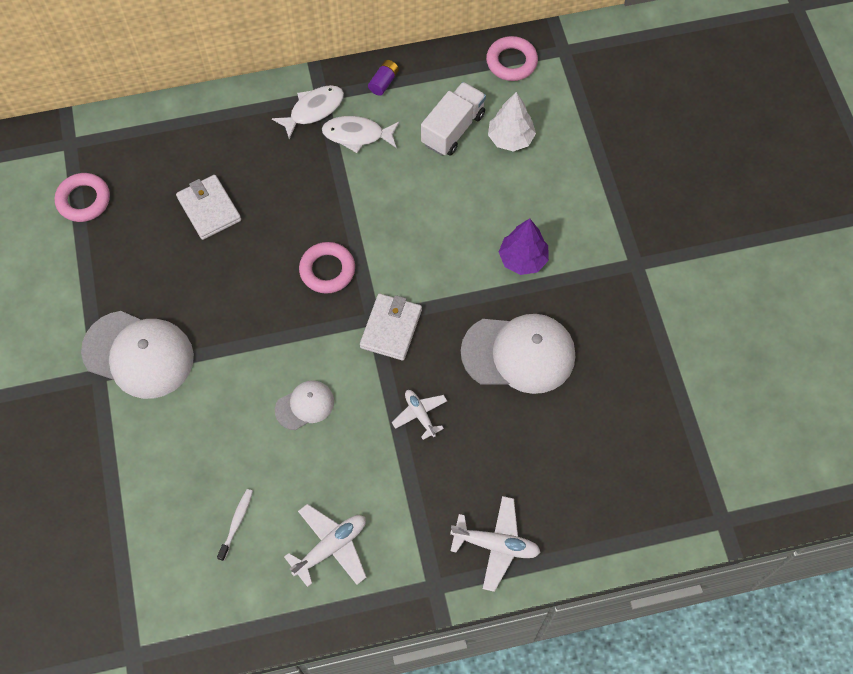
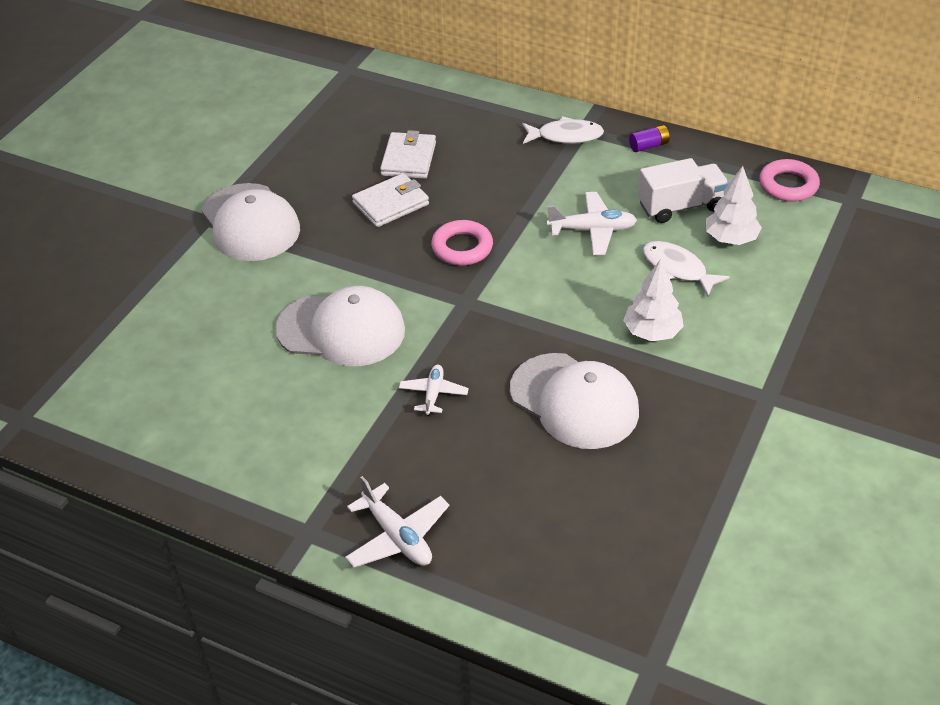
camera: 40 degrees right, 20 degrees down
pink ring [55,173,110,222] -> none
white toothbrush [217,489,253,561] -> none
white cap [275,380,334,430] -> white cap [275,286,405,366], size x1.91
white plane [284,504,366,587] -> white plane moved to [547,192,637,255]
white fish [322,116,399,153] -> white fish moved to [643,241,730,297]
white wallet [360,293,422,361] -> white wallet moved to [352,173,429,227]
purple tree [499,218,549,275] -> white tree [623,259,684,342]

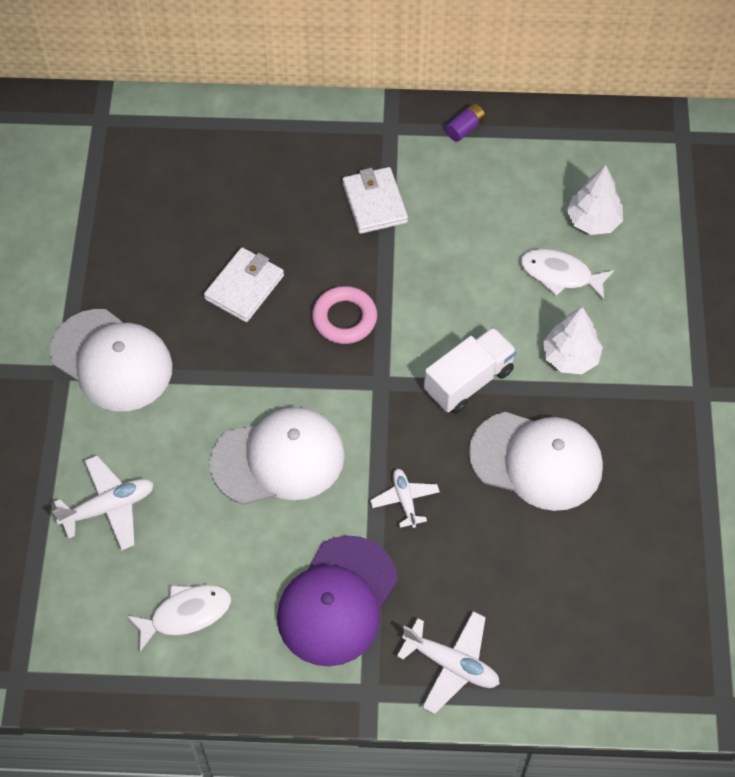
camera: 25 degrees left, 15 degrees up
white wallet [380,130,436,179] -> white wallet moved to [342,167,408,234]
white fish [522,116,604,144] -> white fish moved to [126,585,231,652]
white plane [547,192,637,255] -> white plane moved to [53,456,154,550]
white truck [638,158,729,223] -> white truck moved to [424,327,517,414]
pink ring [759,159,820,202] -> none
none -> purple cap [277,536,398,666]

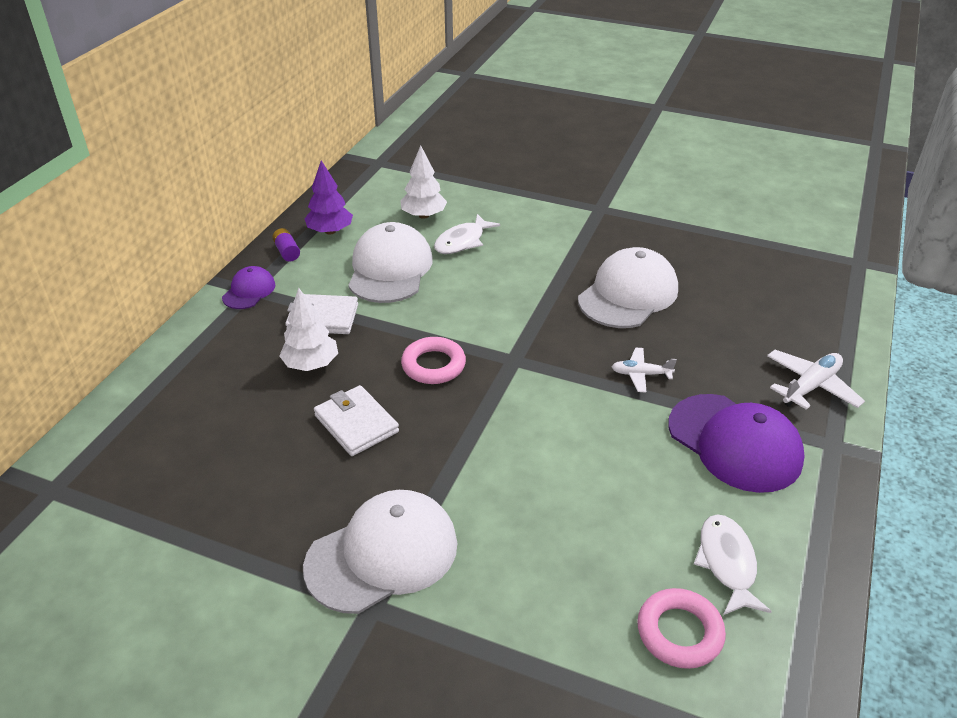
camera: 70 degrees left, 20 degrees down
white plane [53,456,154,550] -> none
white cap [210,407,345,505] -> white cap moved to [348,222,433,303]
white truck [424,327,517,414] -> none
white tree [543,306,603,374] -> white tree moved to [279,288,338,371]
none -> purple cap [222,266,275,309]
none -> purple tree [304,160,353,235]
none -> pink ring [637,588,726,669]

